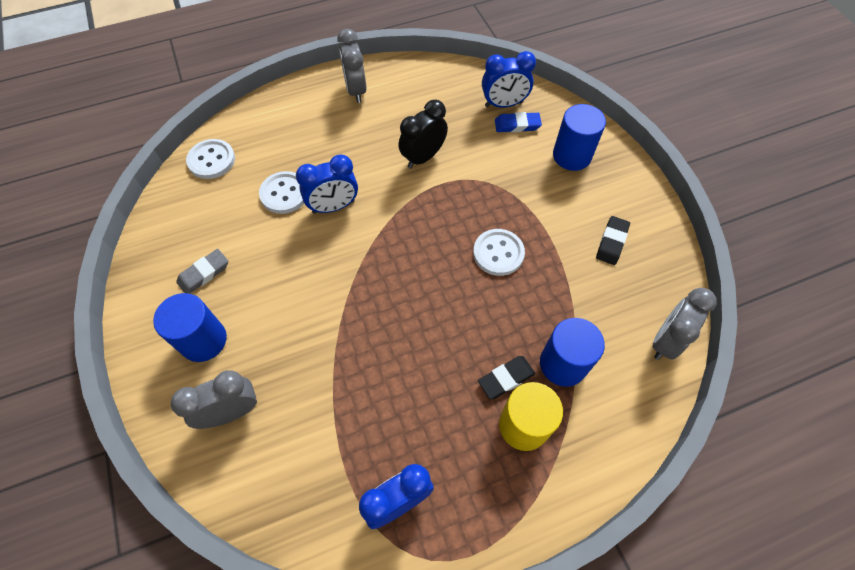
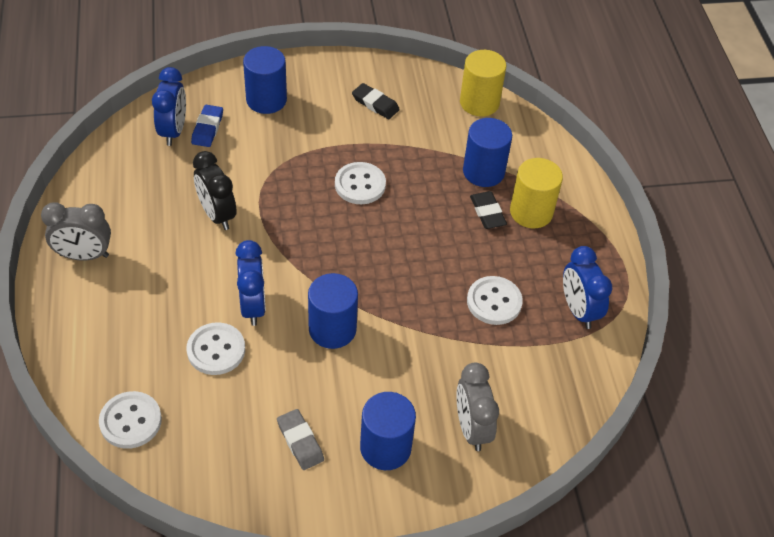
camera: 80 degrees left, 10 degrees down
grey clock [653,288,717,360] -> yellow cylinder [460,50,506,116]
none -> blue cylinder [308,273,358,349]
none -> white button [467,276,523,325]

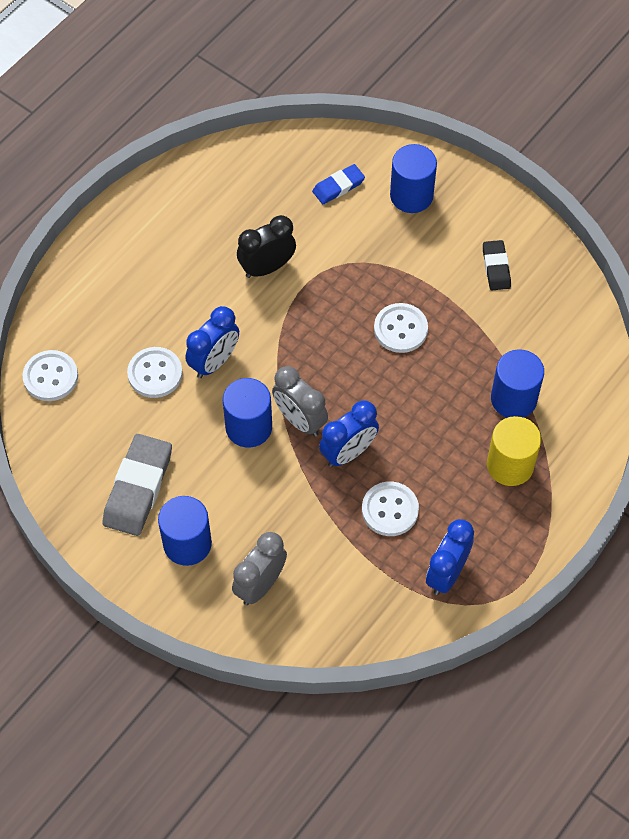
camera: 50 degrees right, 10 degrees up
grey clock [41,202,111,261] -> grey clock moved to [272,366,328,437]
blue clock [152,67,186,146] -> blue clock moved to [319,400,379,467]
black clock [193,151,236,230] -> black clock turned 45 degrees clockwise [237,215,296,278]
grey eraser [277,409,324,470] -> grey eraser [102,434,172,536], size x1.77
yellow cylinder [460,50,506,116] -> none
black eraser [470,191,507,229] -> none

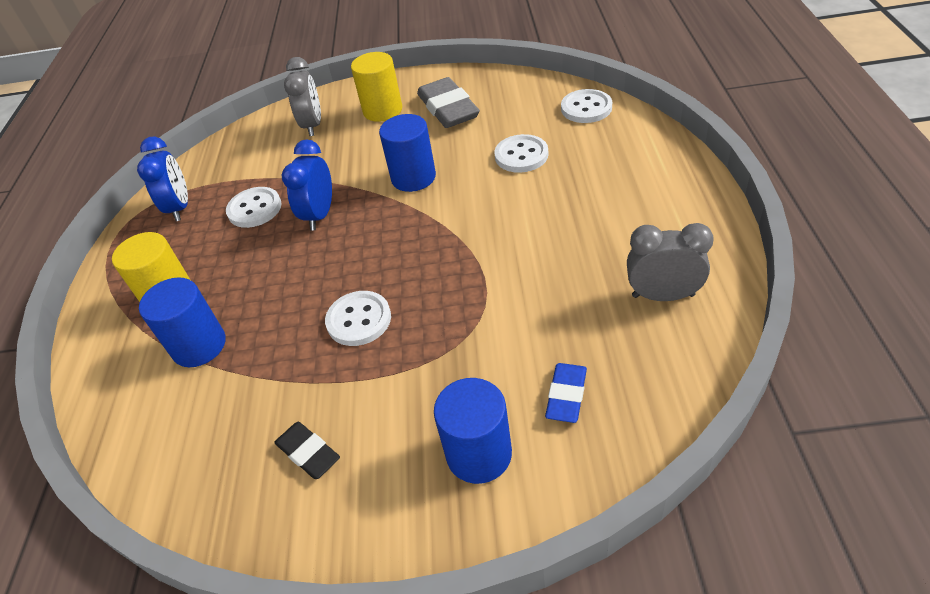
camera: 145 degrees right, 15 degrees down
blue cylinder [158,496,212,566] -> yellow cylinder [351,52,402,122]
blue clock [185,306,239,378] -> none
black clock [237,215,296,278] -> none
grey clock [272,366,328,437] -> grey clock moved to [627,223,714,301]

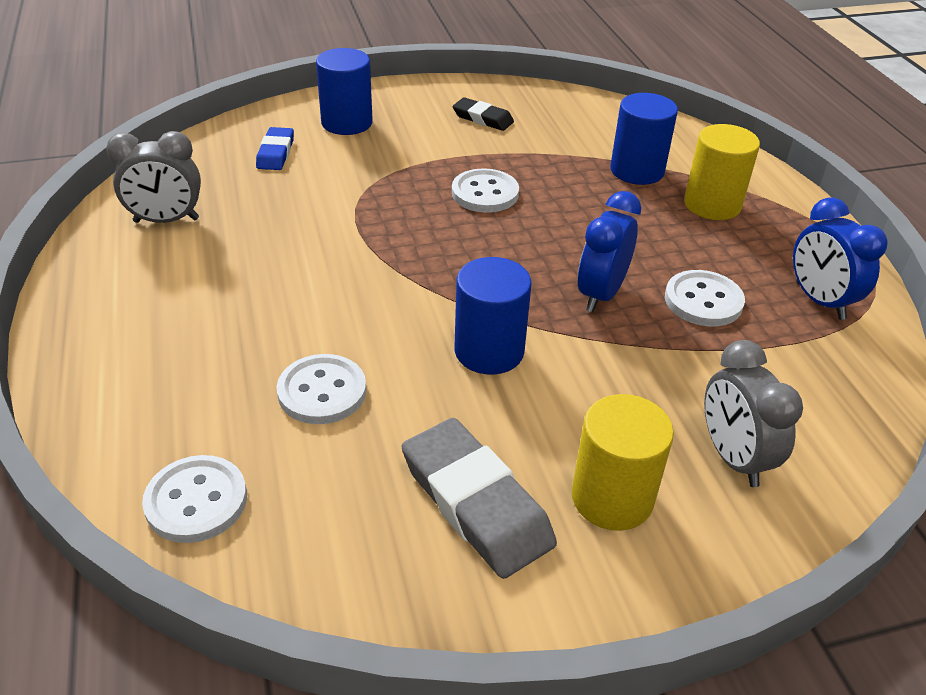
camera: 160 degrees right, 5 degrees down
blue clock [282,139,332,231] -> blue clock turned 150 degrees counterclockwise [578,191,641,312]

